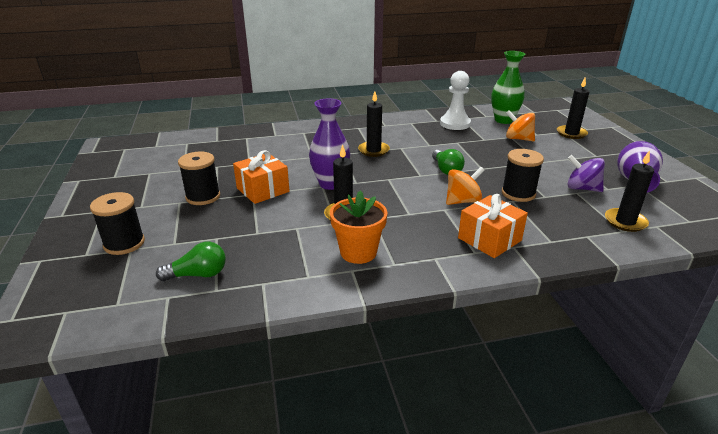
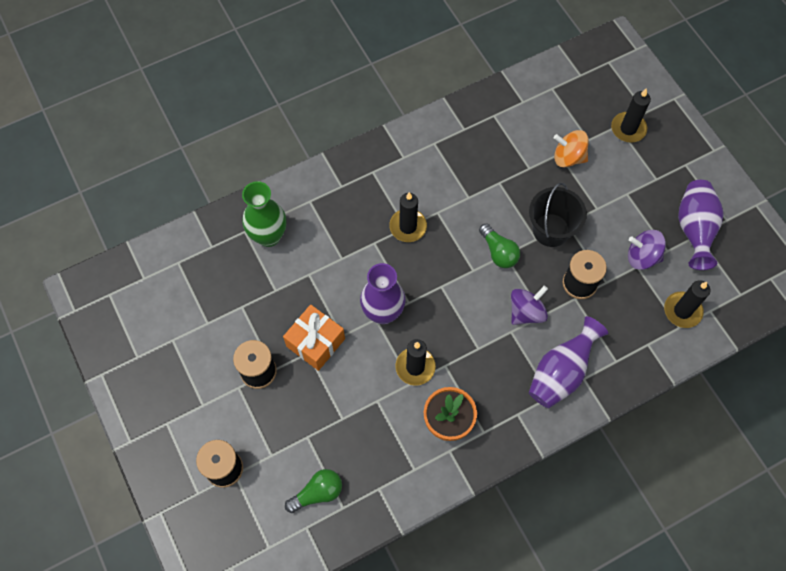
camera: 15 degrees left, 35 degrees up
white pawn [440,71,471,130] -> none
orange spinning top [446,167,484,205] -> purple spinning top [511,286,548,325]
orange gift [458,194,528,258] -> purple vase [529,316,608,408]
green vase [491,51,525,124] -> green vase moved to [242,181,286,247]
none -> black bucket [529,183,587,247]

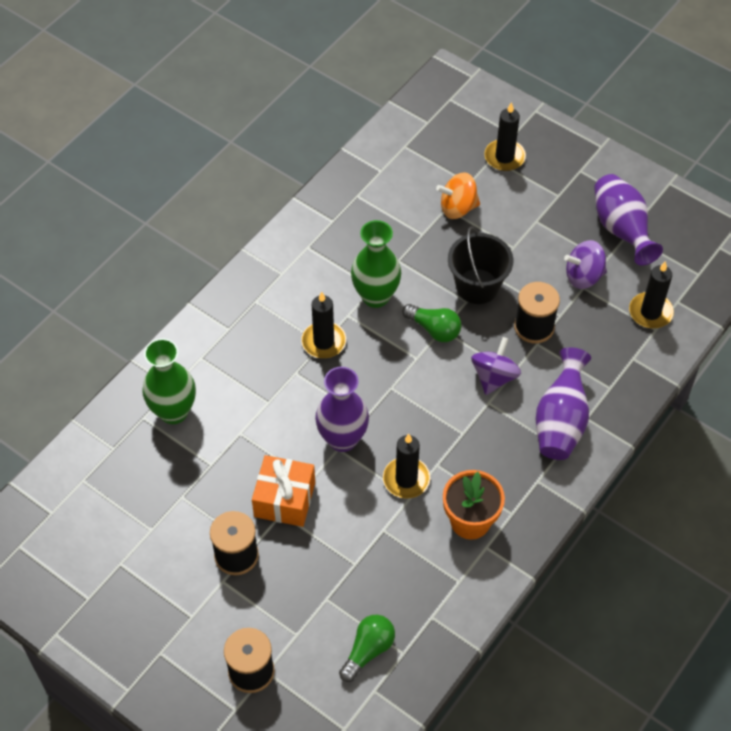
camera: 25 degrees left, 10 degrees down
none -> green vase [351,220,401,308]

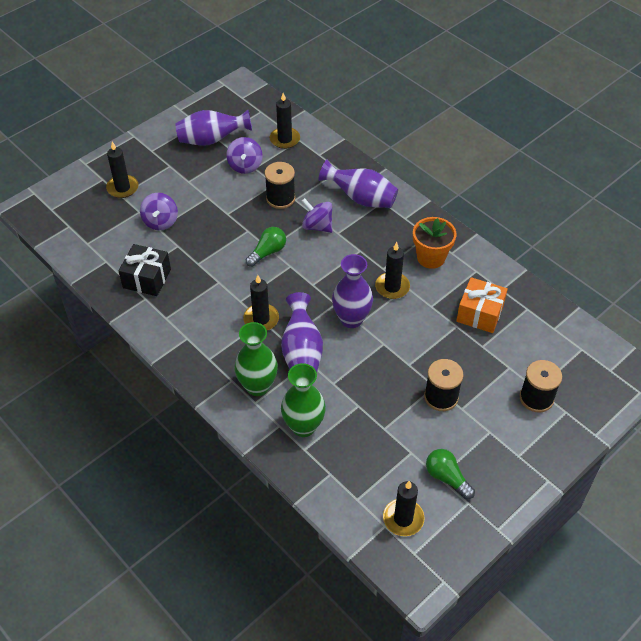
camera: 80 degrees left, 5 degrees down
orange gift [252,455,315,527] -> orange gift moved to [456,277,508,333]
green light bulb [339,615,395,682] -> green light bulb moved to [426,449,475,499]
green vase [351,220,401,308] -> green vase moved to [234,322,278,396]
orange spinning top [436,172,480,219] -> purple spinning top [140,193,178,230]
black bucket [448,226,513,304] -> none
none -> black gift [118,244,171,296]
none -> purple vase [281,292,323,372]
none -> black candle [383,481,424,536]

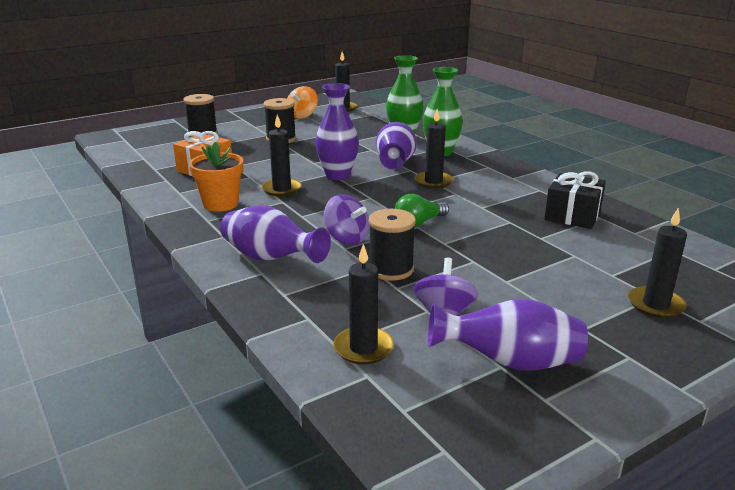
camera: 170 degrees left, 25 degrees down
purple spinning top [140,193,178,230] -> none
green light bulb [426,449,475,499] -> orange spinning top [287,86,318,119]

